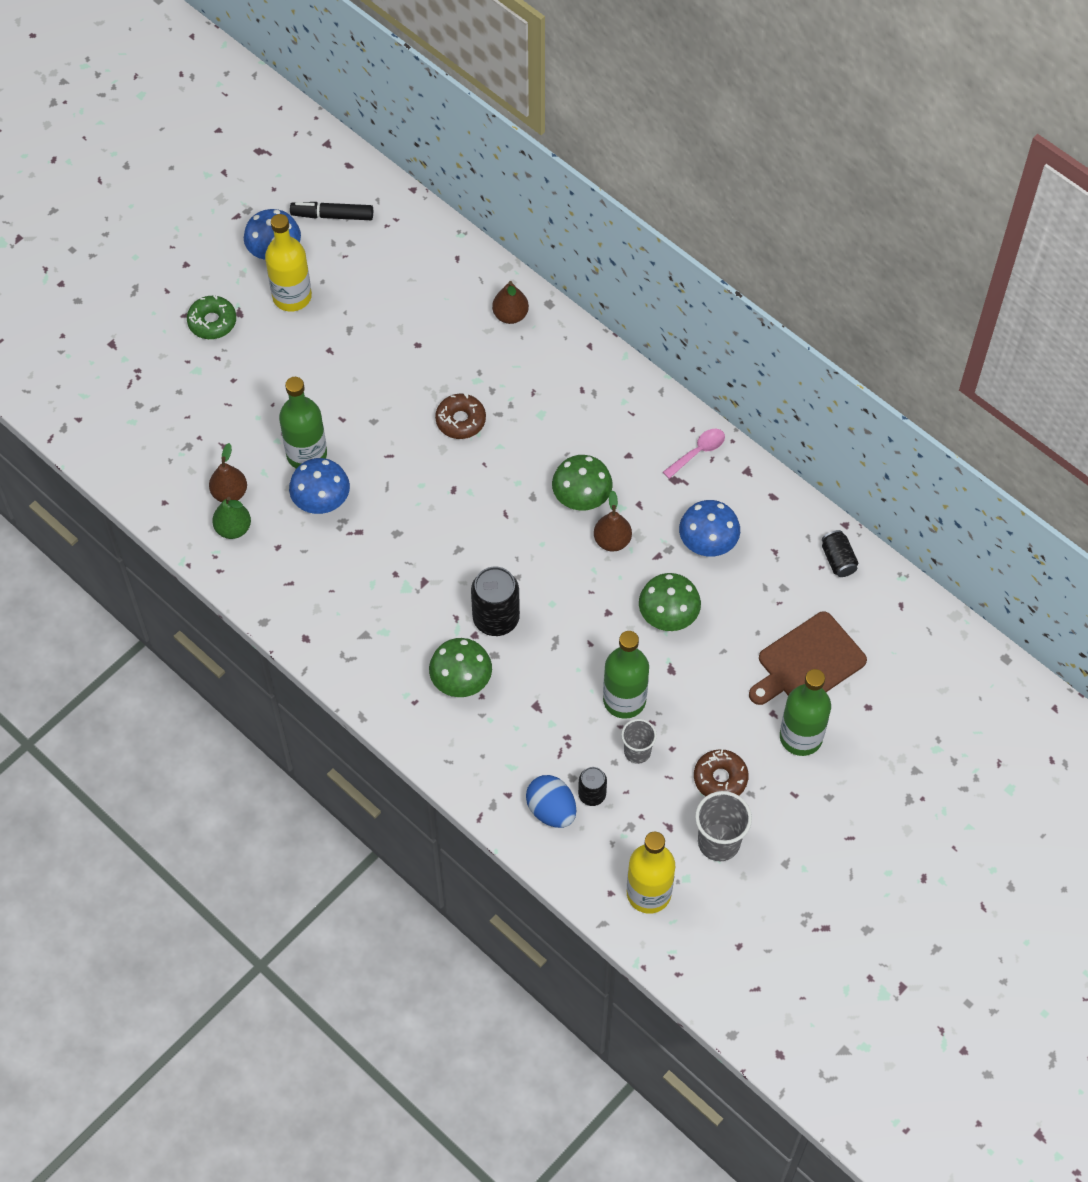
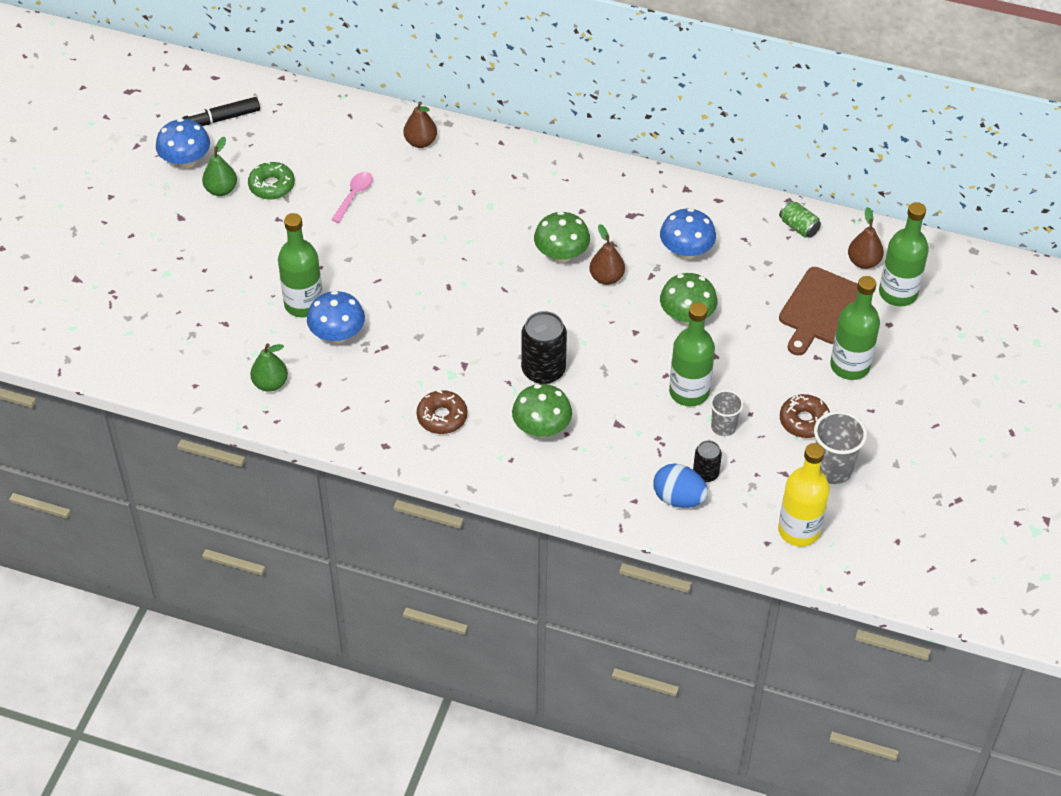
camera: 25 degrees left, 10 degrees down
green donut [187,295,236,339] -> green donut moved to [248,161,295,200]
brown pear [209,443,247,502] -> brown pear moved to [848,207,884,269]
yellow bottle [265,214,312,312] -> green pear [202,137,237,196]
brown donut [435,394,486,439] -> brown donut moved to [416,389,467,434]
pink spoon [663,429,725,479] -> pink spoon moved to [331,172,373,223]
black can [822,530,858,577] -> green can [779,201,821,238]
none -> green bottle [879,202,929,306]

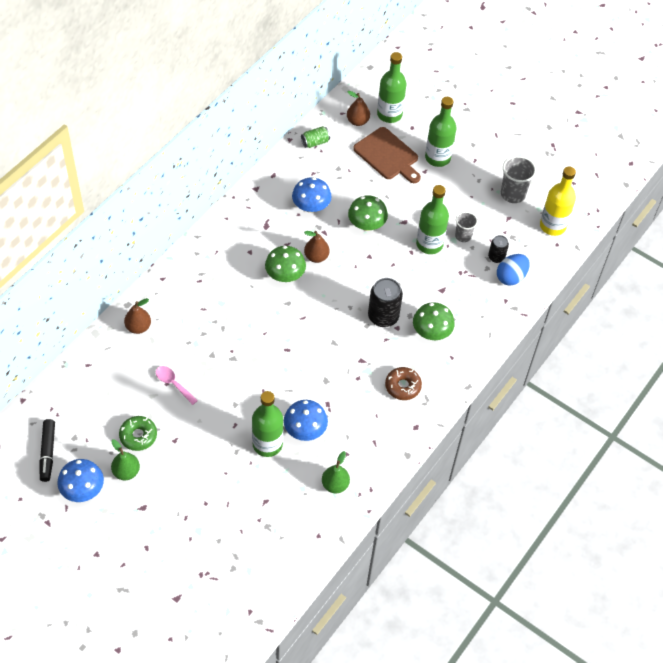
camera: 75 degrees left, 5 degrees up
brown donut [780,394,830,438] -> none

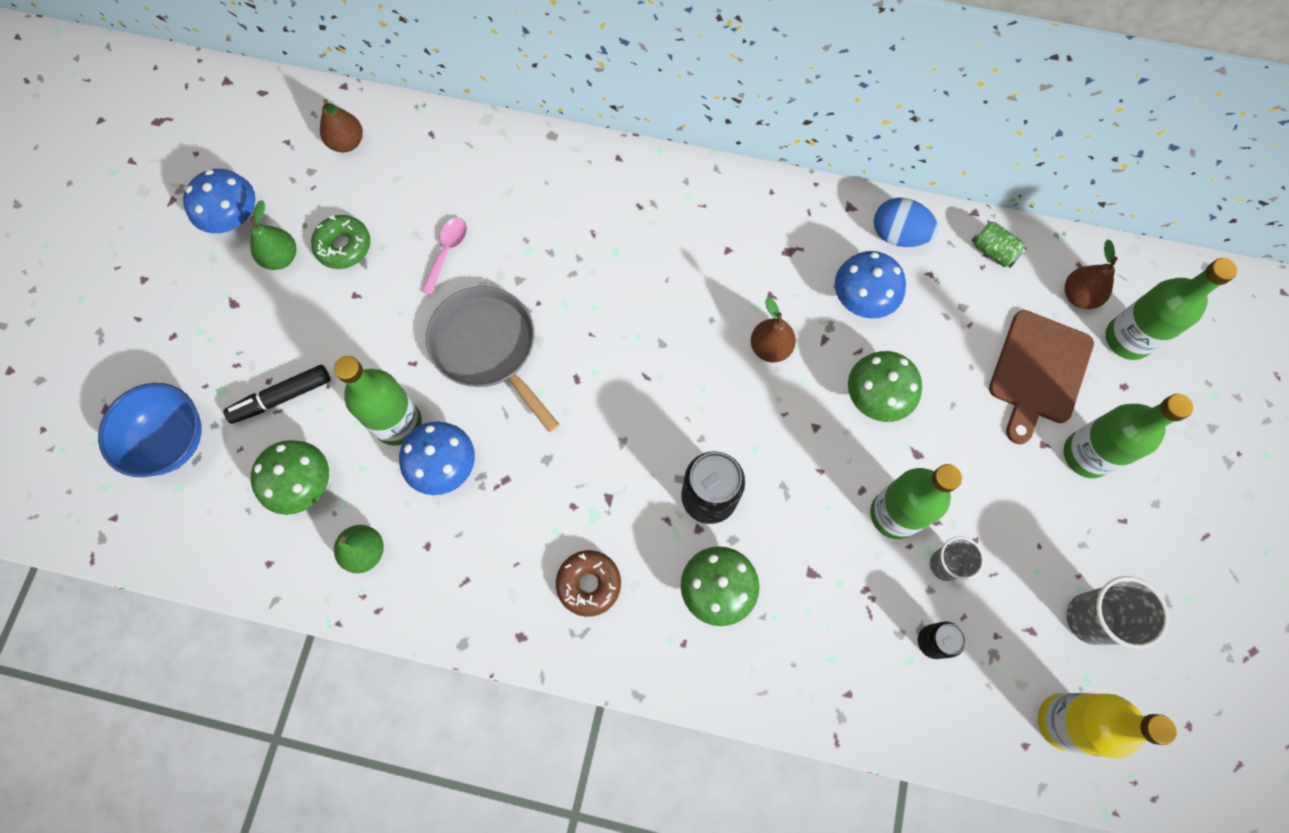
camera: 70 degrees right, 15 degrees up
black marker [39,419,55,482] -> black marker moved to [223,365,331,424]
brown pear [124,298,151,334] -> brown pear moved to [320,99,363,152]
green mushroom [265,246,306,282] -> green mushroom moved to [251,440,329,515]
blue egg [497,254,530,285] -> blue egg moved to [874,197,938,247]
none -> blue bowl [98,383,201,477]
none -> grey pan [426,286,559,432]

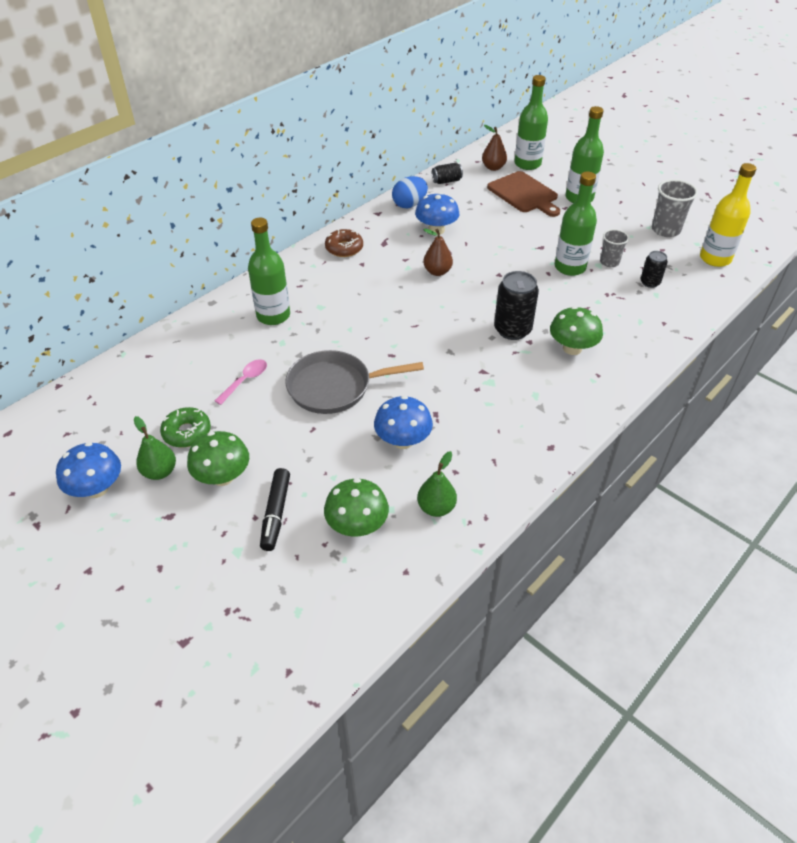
camera: 60 degrees left, 25 degrees down
blue bowl [98,383,201,477] -> none
brown pear [320,99,363,152] -> none
green bottle [334,356,422,446] -> green bottle moved to [248,218,290,325]
pink spoon [421,218,467,295] -> pink spoon turned 75 degrees clockwise [215,359,267,405]
brown donut [556,550,621,617] -> brown donut moved to [325,229,363,257]
green mushroom [848,351,922,422] -> green mushroom moved to [187,431,249,486]
green can [971,220,1027,268] -> black can [432,163,463,184]

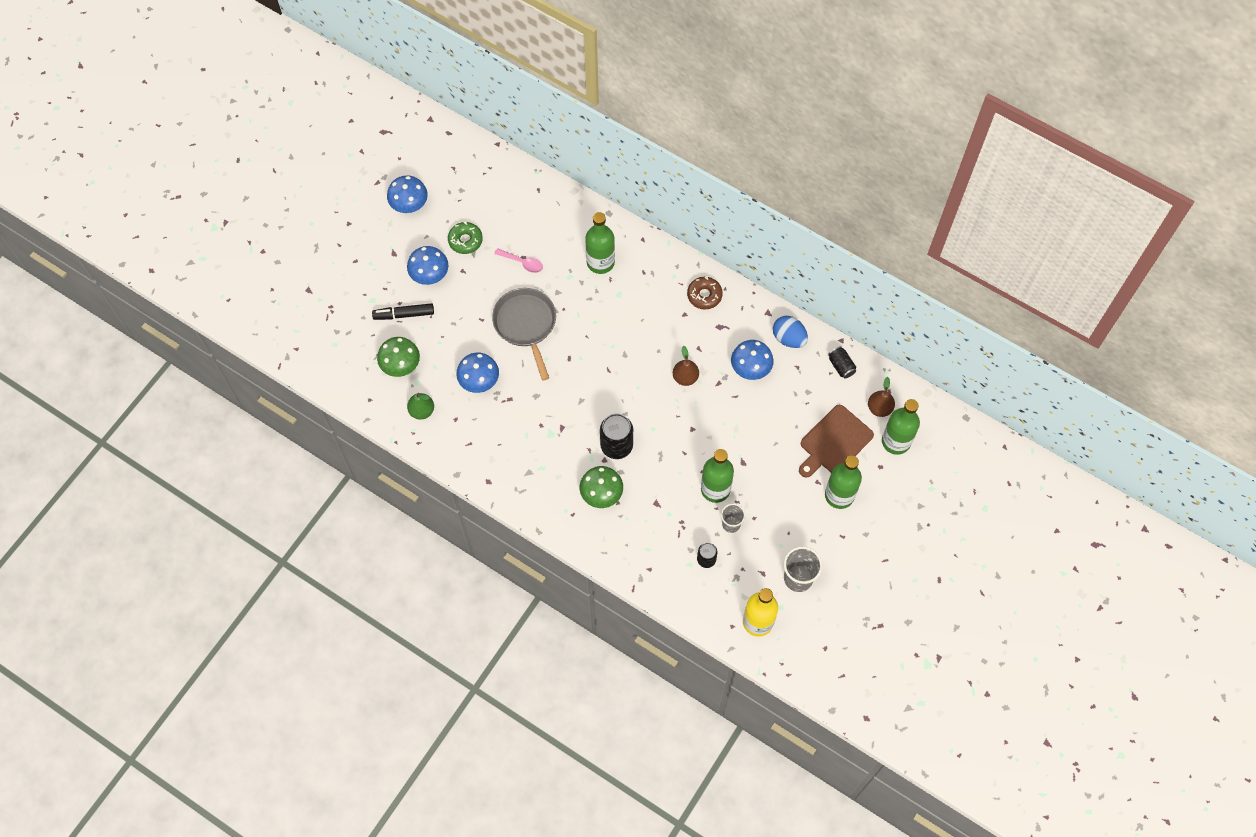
camera: 80 degrees right, 20 degrees up
green pear [134,416,176,480] -> none
green mushroom [187,431,249,486] -> blue mushroom [407,246,448,285]

